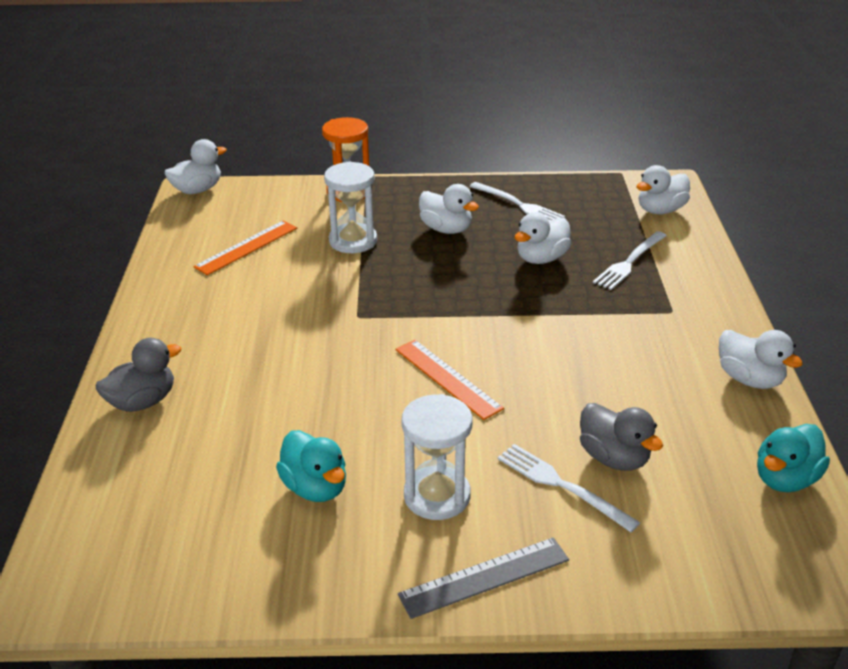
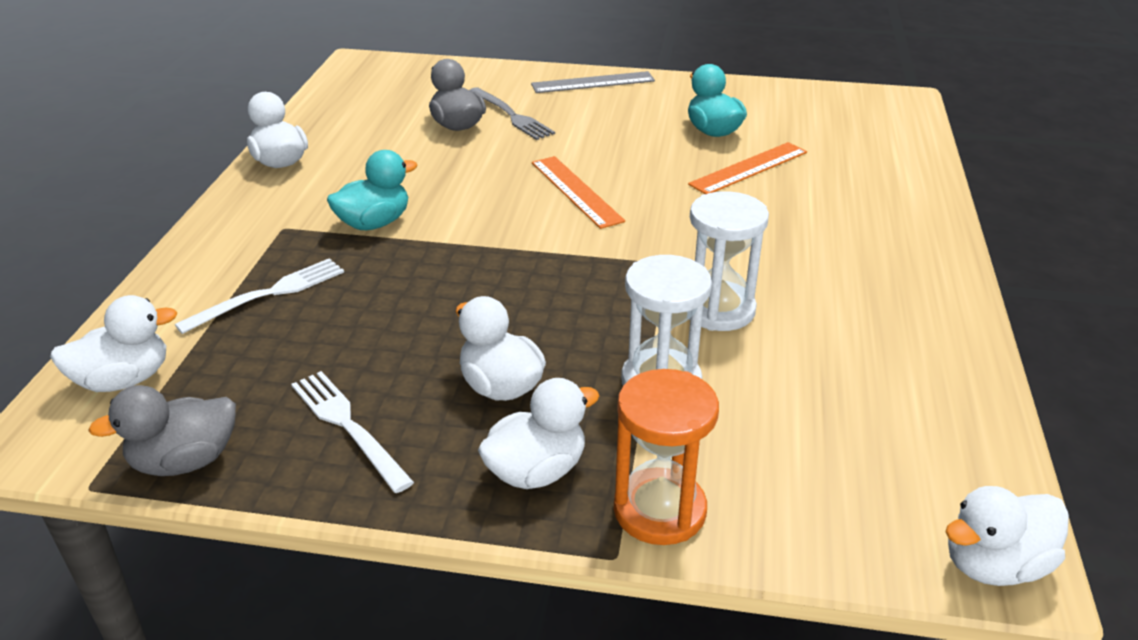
camera: 170 degrees left, 0 degrees up
grey duck [96,338,181,412] -> grey duck moved to [88,385,236,476]
orange ruler [193,220,297,275] -> orange ruler moved to [688,142,807,194]
white hourglass [401,394,472,520] -> white hourglass moved to [689,191,769,331]
white fork [497,444,640,532] -> grey fork [469,87,555,140]
white duck [515,212,571,264] -> white duck moved to [478,378,599,489]
turquoise duck [757,424,830,492] -> turquoise duck moved to [327,150,418,230]

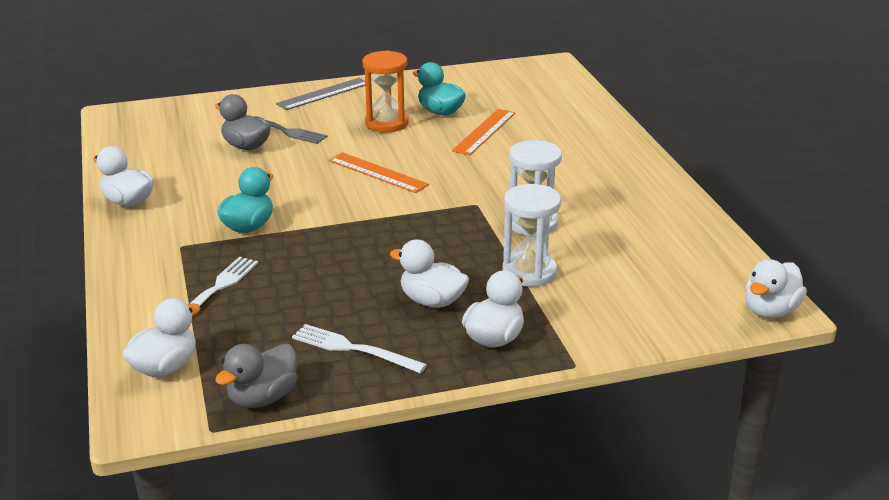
camera: 25 degrees left, 5 degrees down
orange hourglass [614,369,719,545] -> orange hourglass moved to [363,50,409,133]

